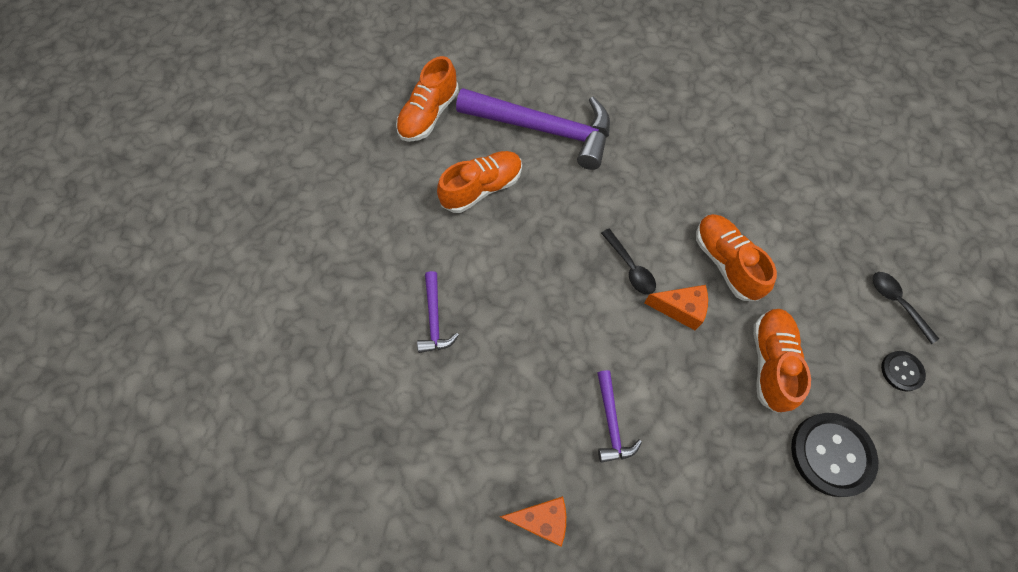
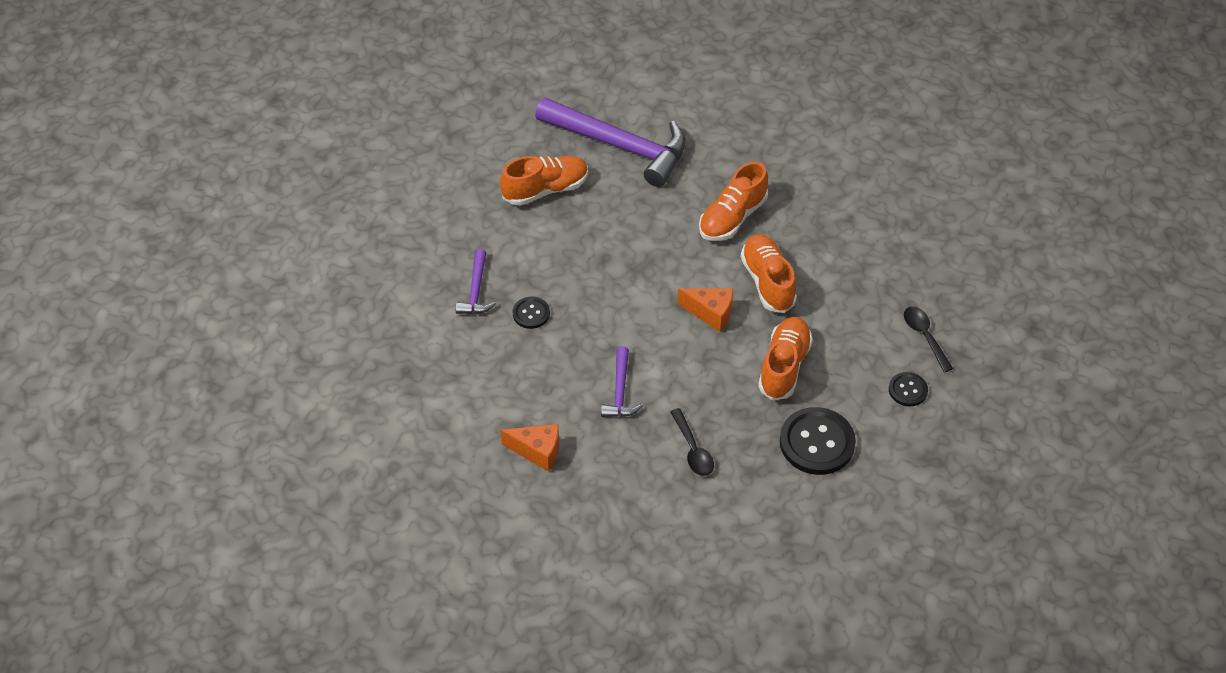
camera: 10 degrees right, 15 degrees down
orange shoe [396,56,459,142] -> orange shoe moved to [699,162,768,241]
black spoon [601,229,656,295] -> black spoon moved to [670,408,714,476]
none -> black button [512,297,550,329]

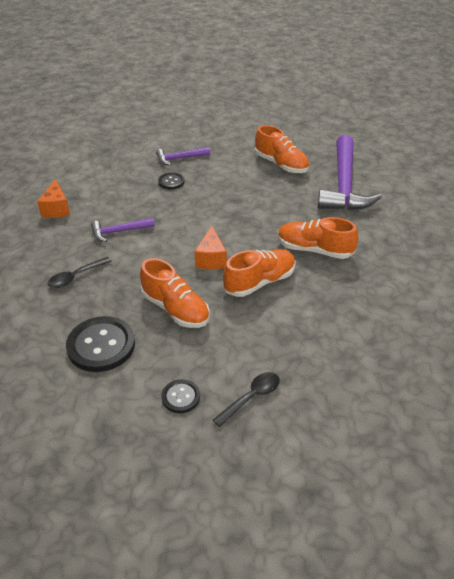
camera: 70 degrees right, 10 degrees down
orange shoe [758,317,813,400] -> orange shoe turned 45 degrees clockwise [140,258,210,328]

